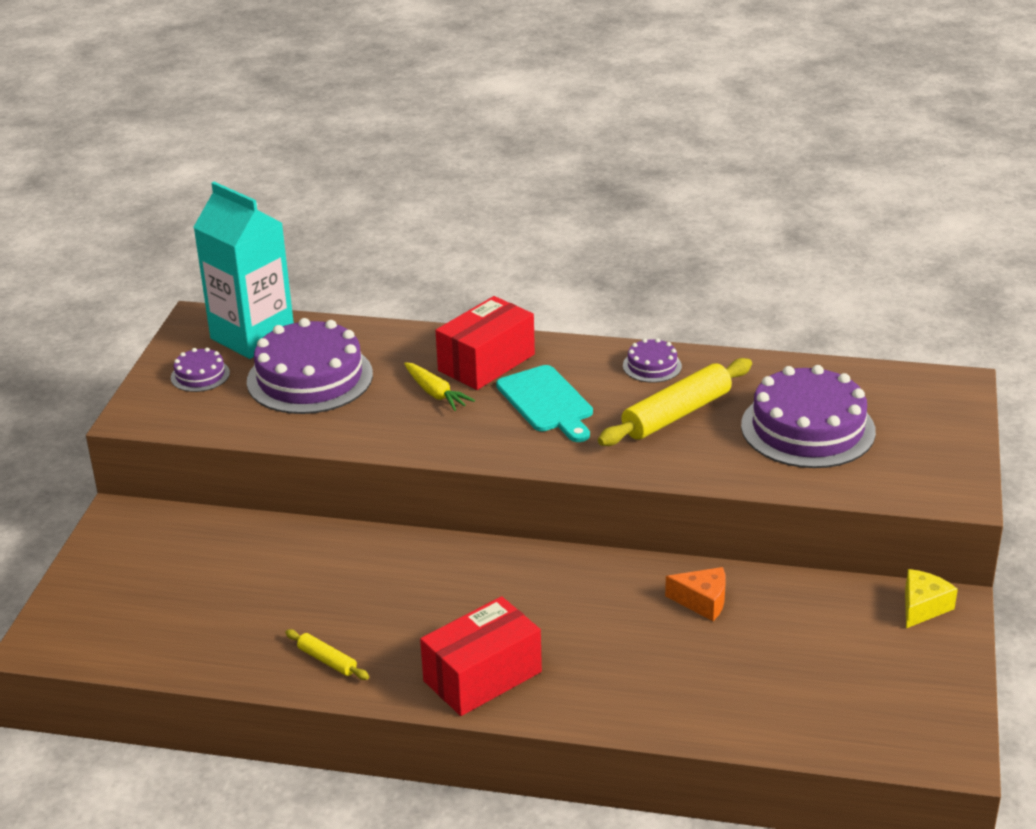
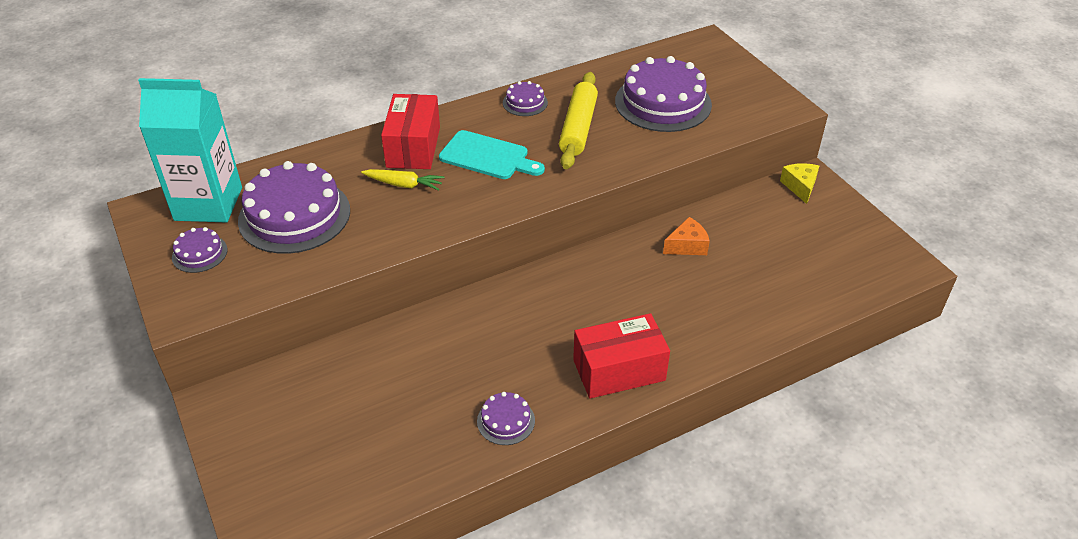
camera: 40 degrees left, 10 degrees up
yellow rolling pin [285,629,369,680] -> purple cake [477,392,535,445]
red box [420,596,542,716] -> red box turned 60 degrees clockwise [573,313,670,399]

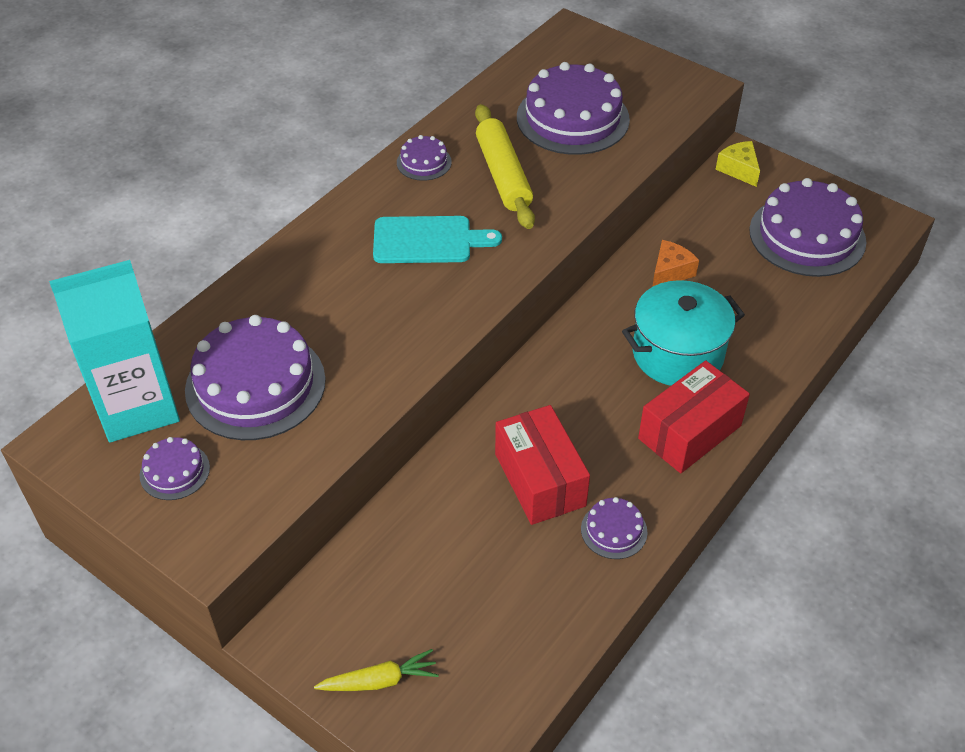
camera: 25 degrees left, 5 degrees up
yellow carrot [361,169,444,191] -> yellow carrot moved to [314,649,439,691]
red box [381,94,440,169] -> red box moved to [495,405,590,525]
none -> turquoise pot [622,280,745,386]
none -> purple cake [749,178,866,277]

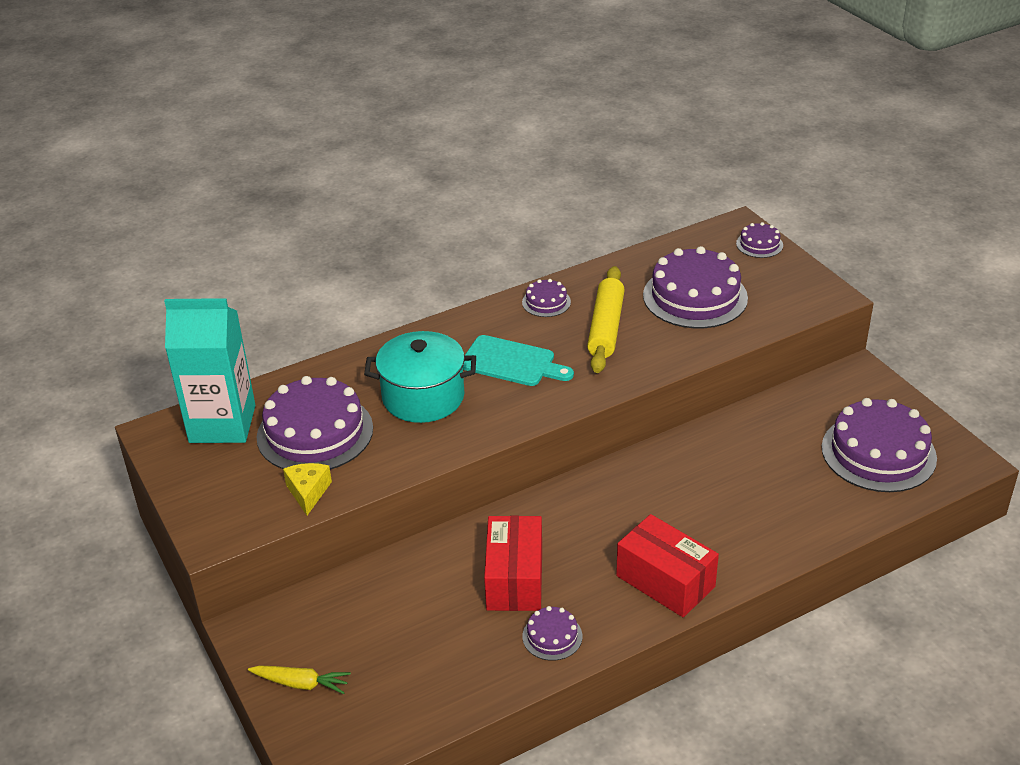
camera: 25 degrees right, 10 degrees down
purple cake [140,437,210,500] -> purple cake moved to [736,222,783,258]
turquoise pot [622,280,745,386] -> turquoise pot moved to [364,331,476,423]
red box [638,360,750,473] -> red box turned 60 degrees clockwise [616,514,719,617]
orange cheese [652,240,699,287] -> none
yellow cheese [715,141,760,187] -> yellow cheese moved to [283,463,332,515]

